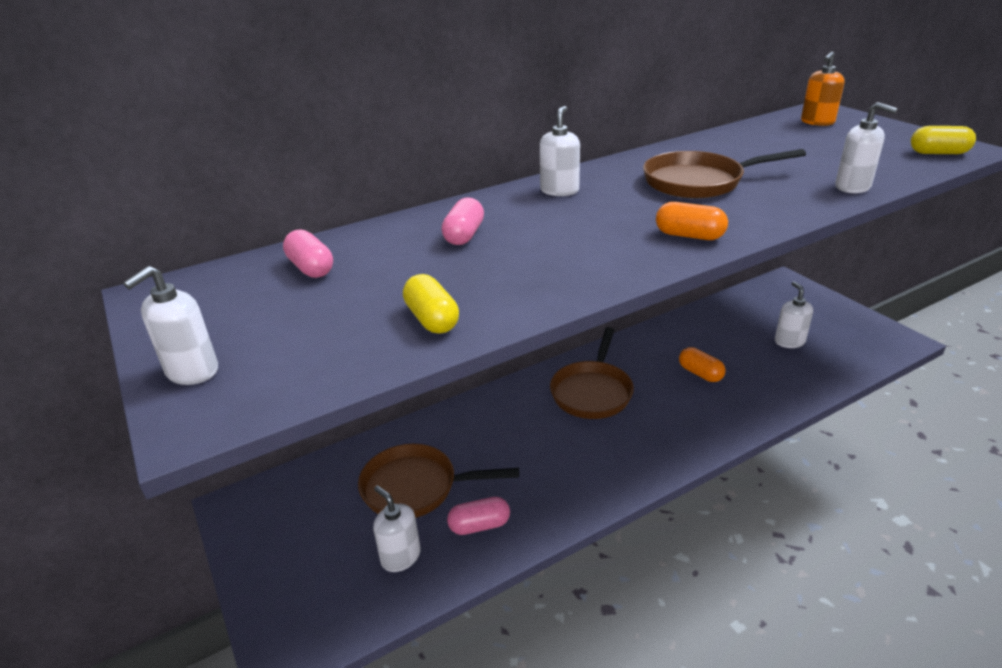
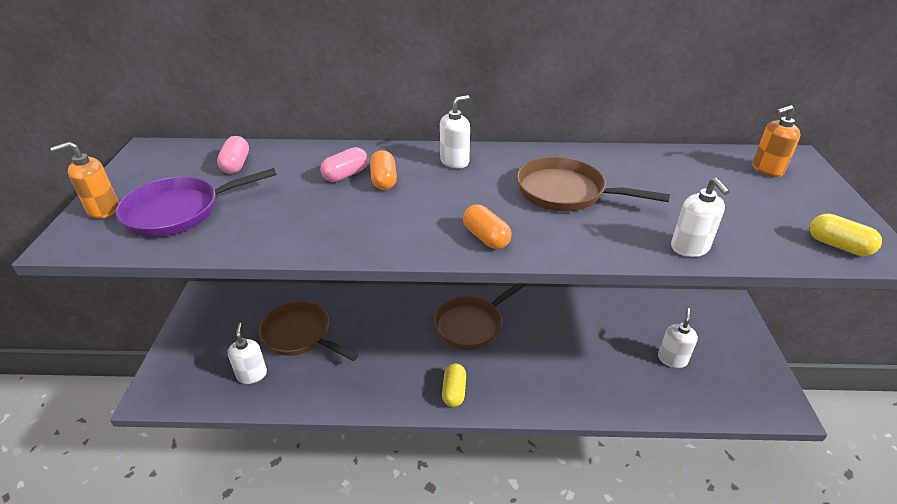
camera: 30 degrees right, 5 degrees up
white soap dispenser [123,266,218,385] -> orange soap dispenser [50,142,119,219]
yellow capsule [403,274,459,334] -> yellow capsule moved to [442,363,466,407]
pink capsule [447,497,510,535] -> none
orange capsule [679,347,726,382] -> orange capsule moved to [370,150,397,190]
none -> purple pan [116,168,277,237]

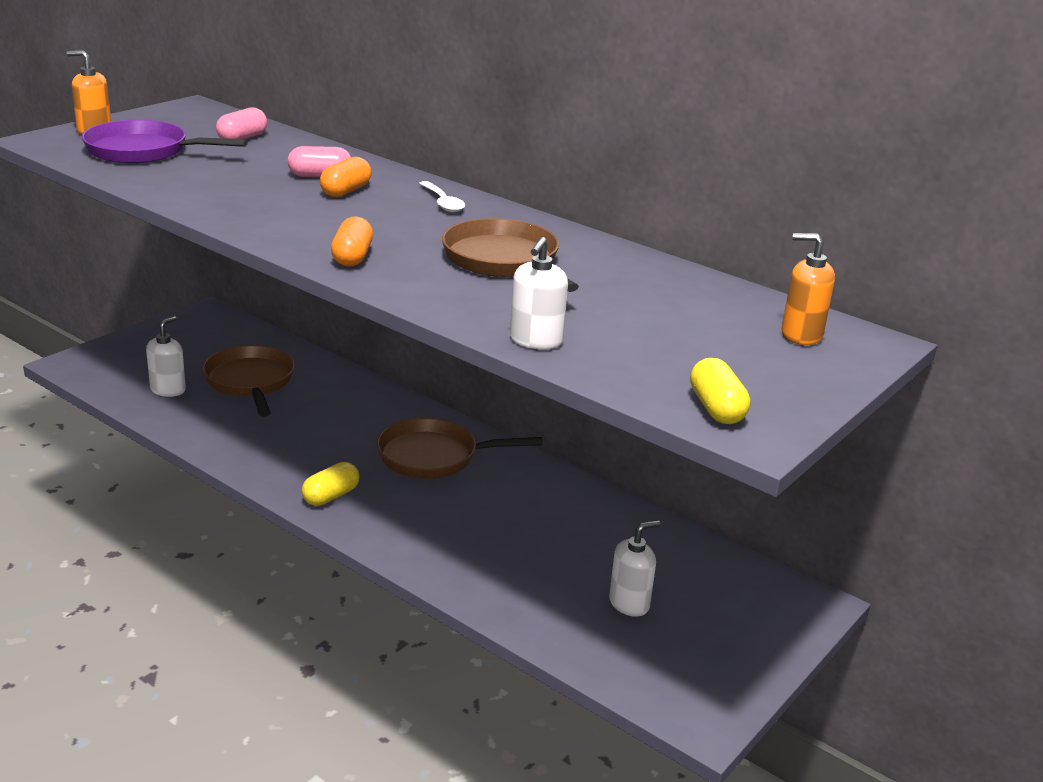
camera: 35 degrees right, 10 degrees down
white soap dispenser [440,95,470,168] -> white spoon [419,181,465,212]

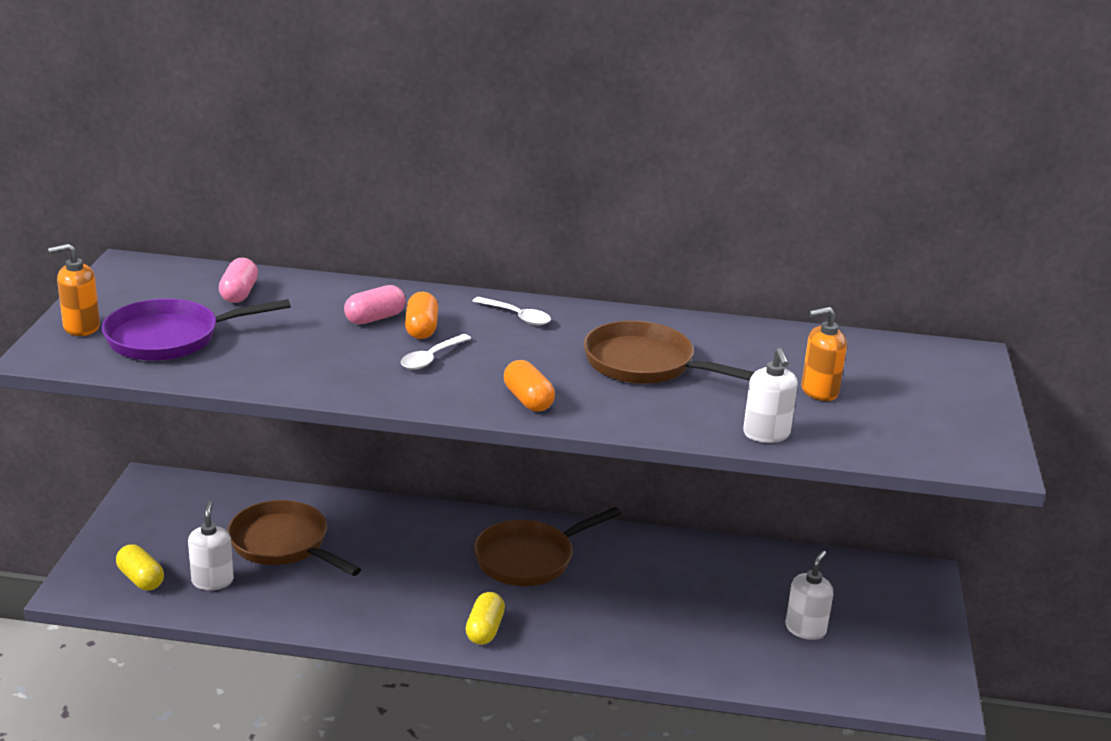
camera: 30 degrees left, 0 degrees up
yellow capsule [690,358,750,424] -> yellow capsule moved to [116,544,164,590]
orange soap dispenser [781,233,835,345] -> orange soap dispenser moved to [801,307,847,401]
none -> white spoon [401,334,471,370]

